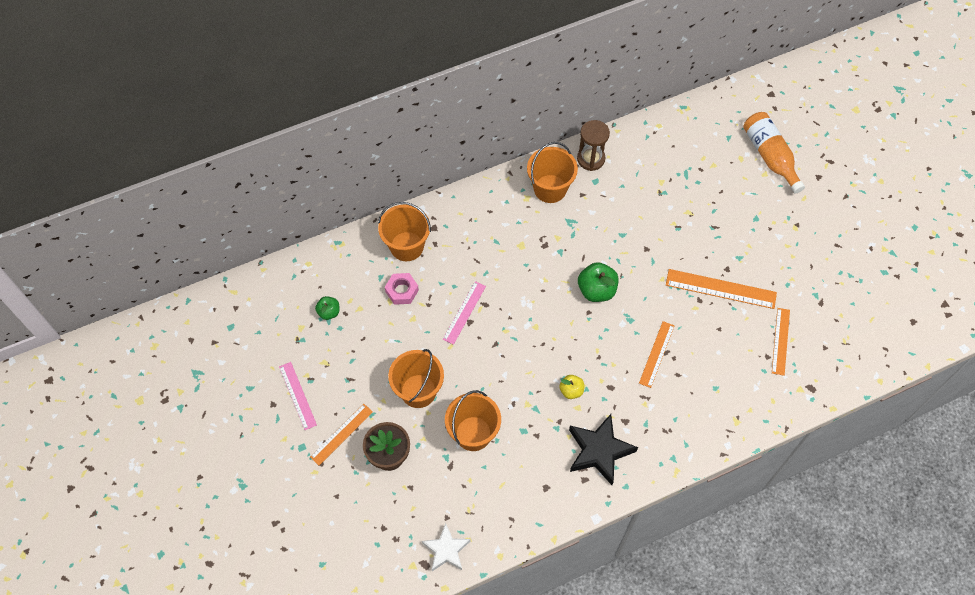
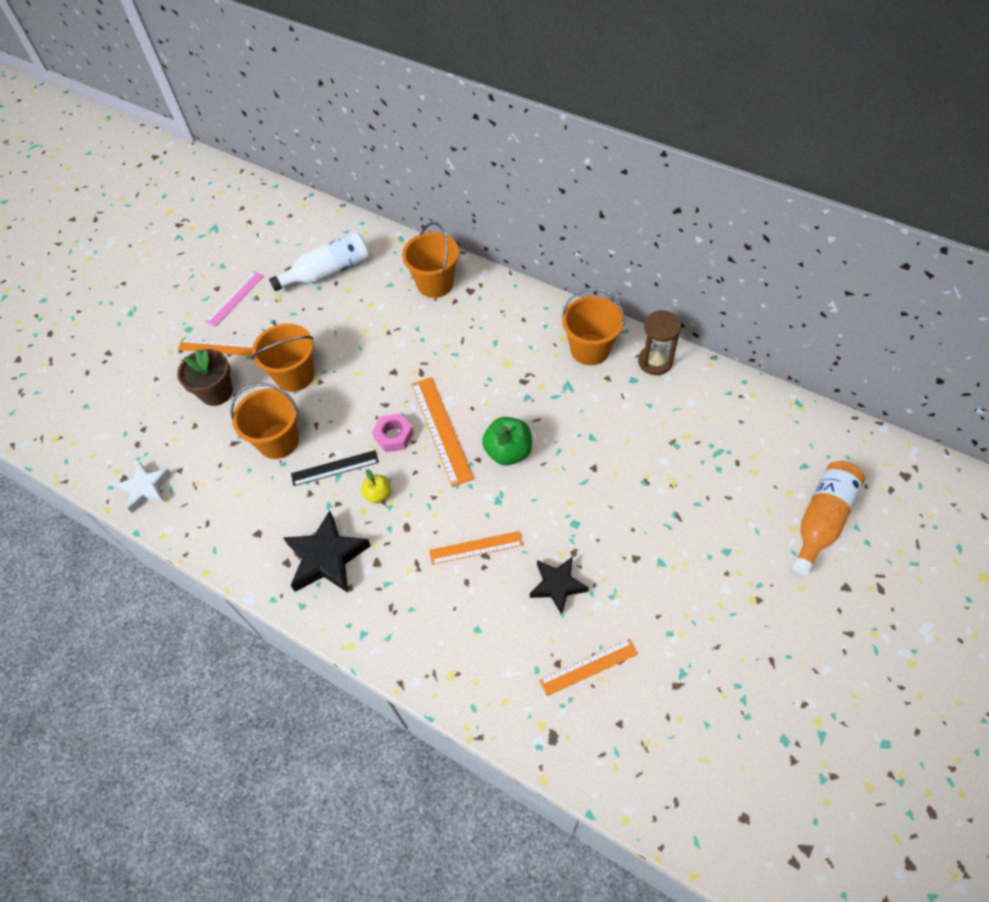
camera: 60 degrees right, 5 degrees down
green apple [315,296,339,320] -> white bottle [269,231,370,291]
pink nut [385,273,419,305] -> pink nut moved to [372,413,414,452]
pink ruler [443,281,486,345] -> none
orange ruler [666,269,777,309] -> orange ruler moved to [411,377,474,487]
none -> black ruler [291,450,379,486]
none -> black star [530,557,589,615]

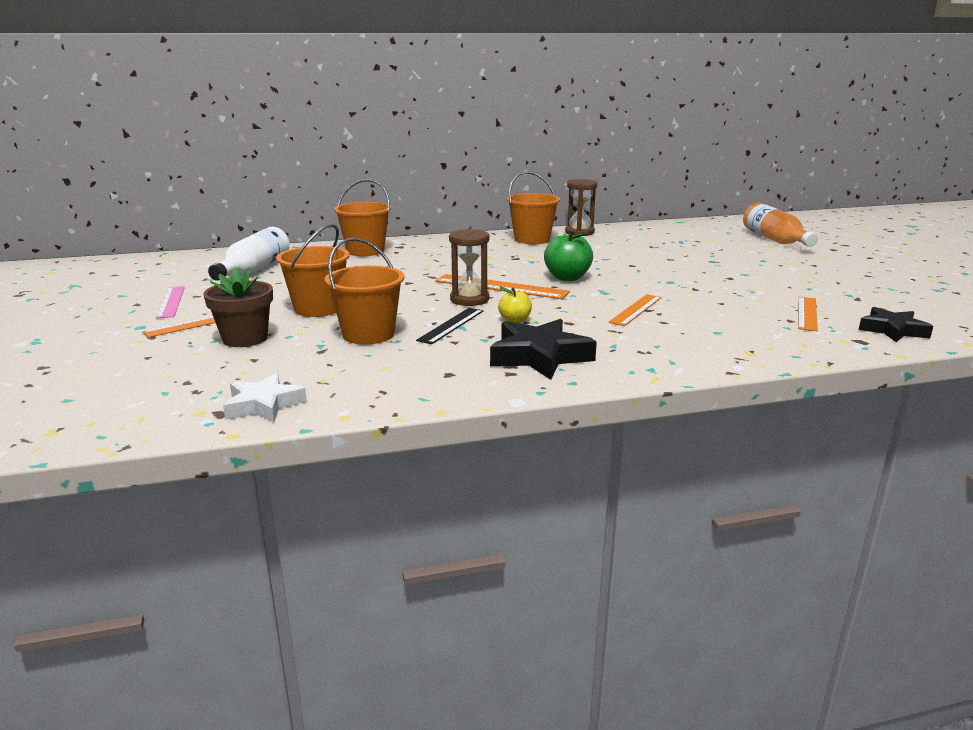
camera: 50 degrees left, 35 degrees down
pink nut [372,413,414,452] -> brown hourglass [449,229,490,306]
black star [530,557,589,615] -> black star moved to [859,307,933,342]

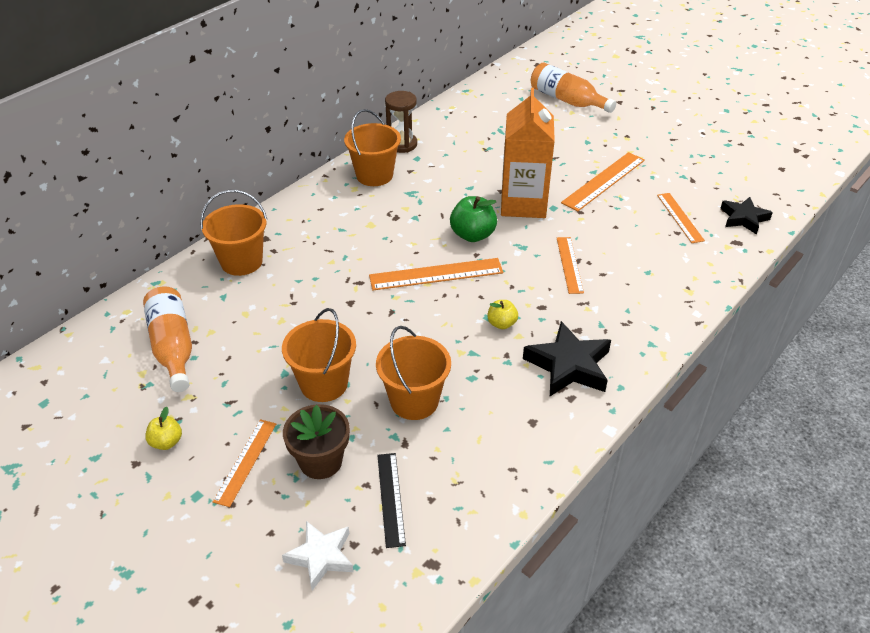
camera: 35 degrees left, 20 degrees up
pink ruler [156,286,185,319] -> yellow apple [145,407,182,450]
white bottle [208,227,290,281] -> orange bottle [143,286,192,392]
white star [223,373,307,423] -> white star moved to [282,521,354,590]
black ruler [416,308,483,344] -> black ruler moved to [377,453,406,548]
brown hourglass [449,229,490,306] -> none
none -> orange carton [501,88,555,218]
none -> orange ruler [561,152,645,212]

